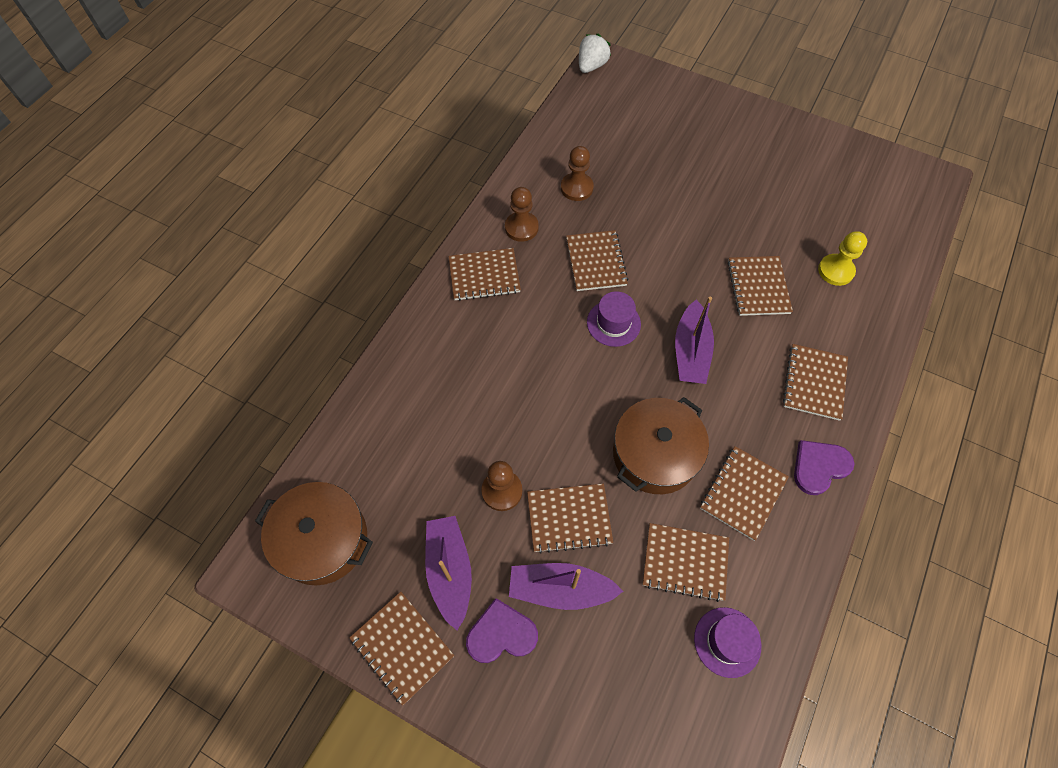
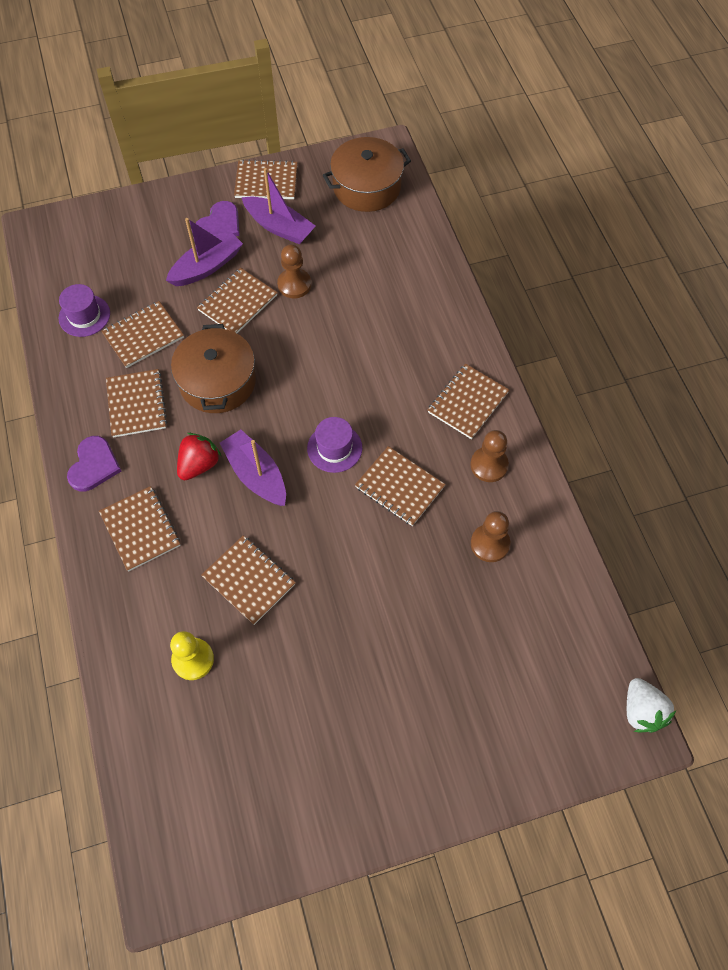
camera: 135 degrees right, 0 degrees up
none -> red strawberry [177,433,221,480]

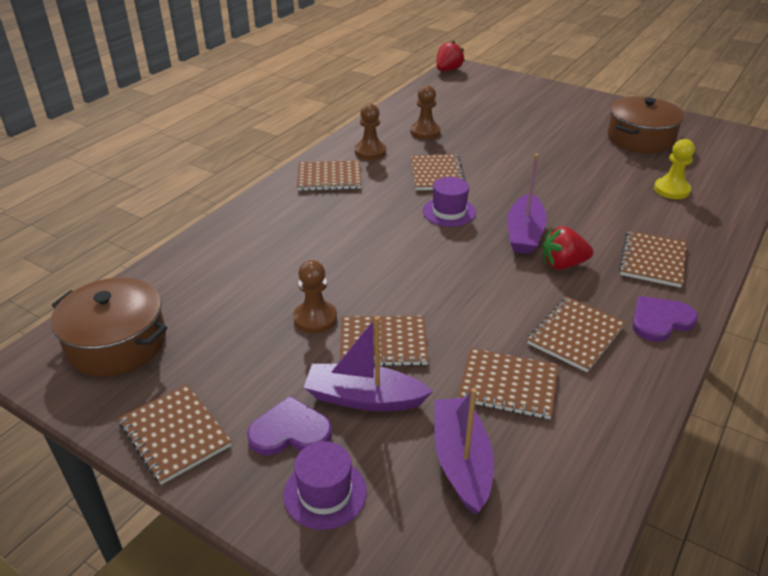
camera: 130 degrees left, 25 degrees down
purple hat [59,284,110,337] -> purple hat moved to [283,441,367,530]
brown pot [171,324,256,413] -> brown pot moved to [607,96,684,153]
brown notebook [201,536,296,625] -> none
purple boat [242,168,316,245] -> purple boat moved to [434,388,494,514]
white strawberry [627,678,676,733] -> red strawberry [436,41,465,71]

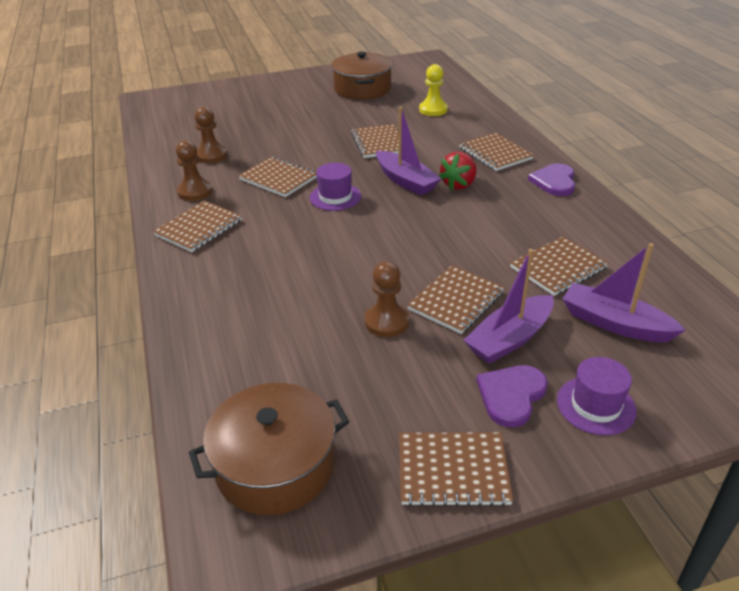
camera: 50 degrees left, 0 degrees up
red strawberry [436,41,465,71] -> none
brown notebook [527,297,626,372] -> brown notebook moved to [351,124,399,158]

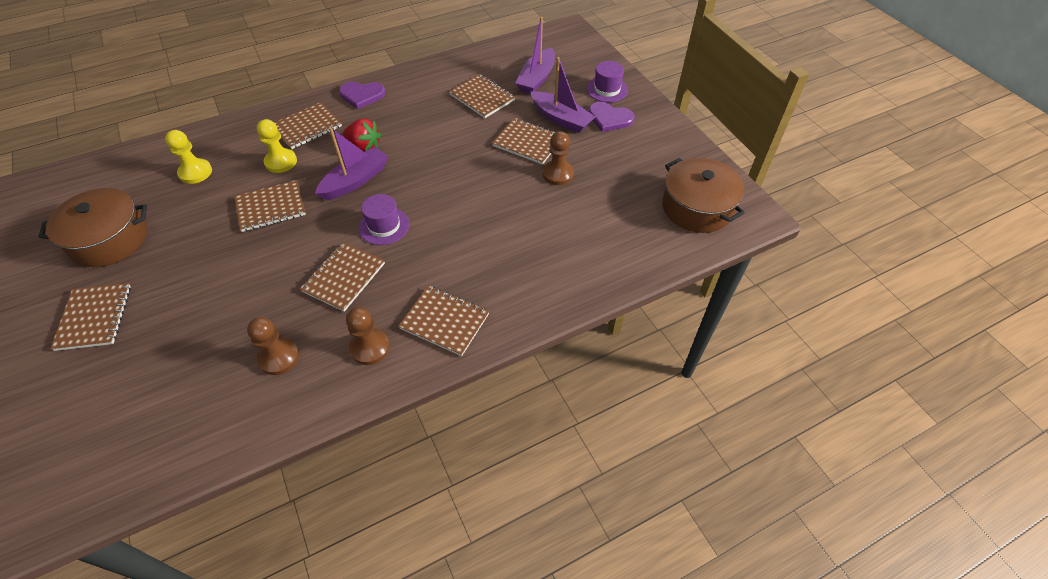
camera: 100 degrees left, 15 degrees up
brown notebook [399,432,513,507] -> brown notebook moved to [50,283,131,351]
none -> yellow pawn [257,119,297,173]

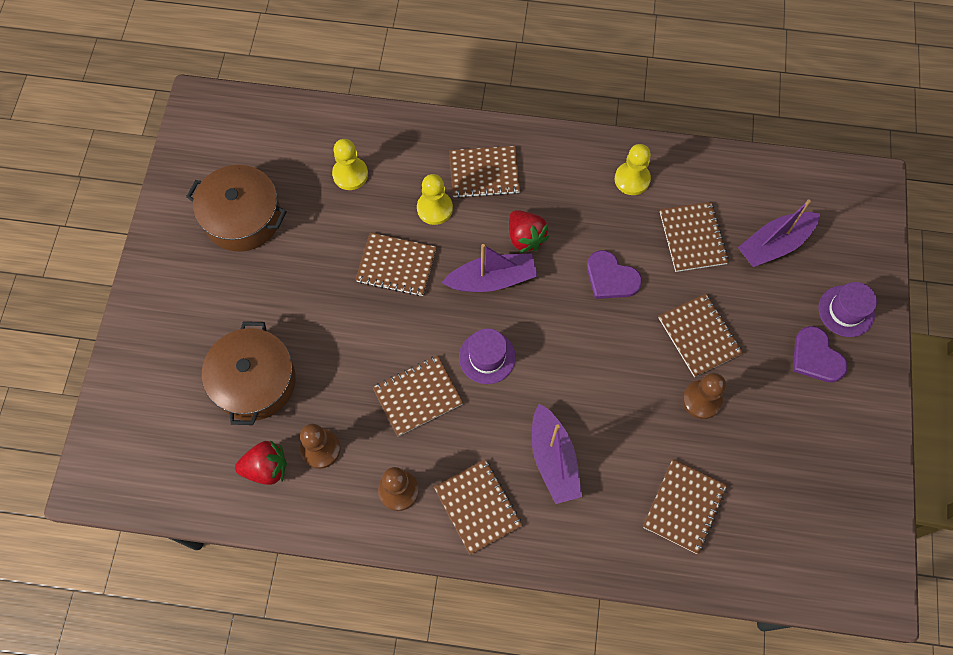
camera: 35 degrees right, 15 degrees up
brown notebook [50,283,131,351] -> brown notebook moved to [643,459,727,554]
purple heart [339,82,385,109] -> purple heart moved to [587,250,642,299]
purple boat [531,57,596,133] -> purple boat moved to [532,404,582,504]
brown pot [662,158,745,233] -> brown pot moved to [202,321,296,425]
none -> red strawberry [235,440,287,485]
none -> yellow pawn [615,144,651,195]

